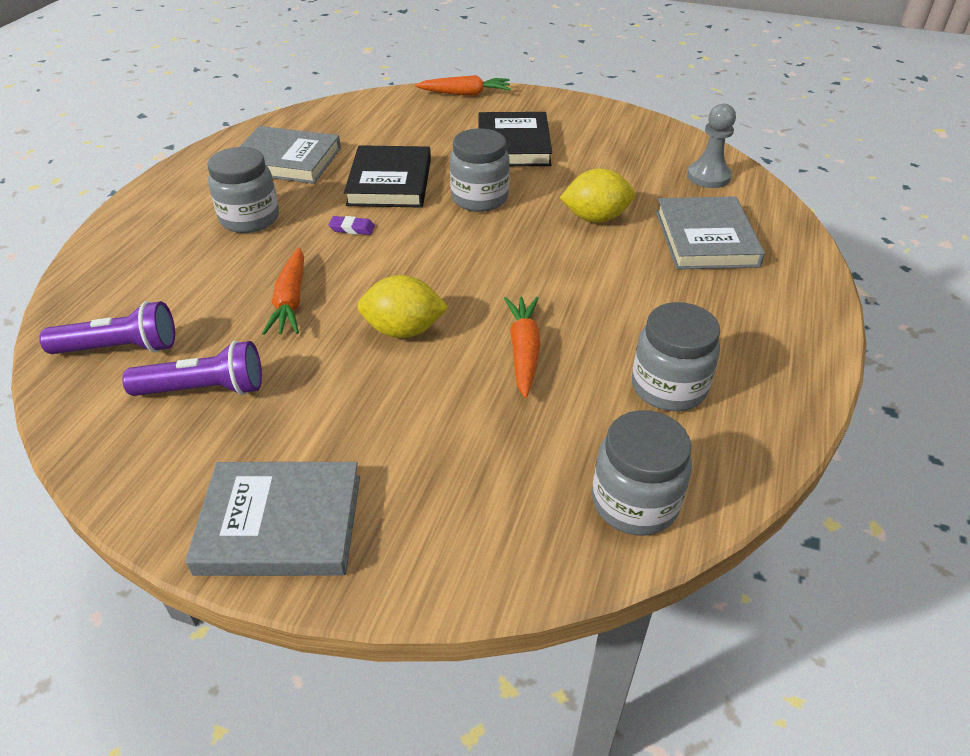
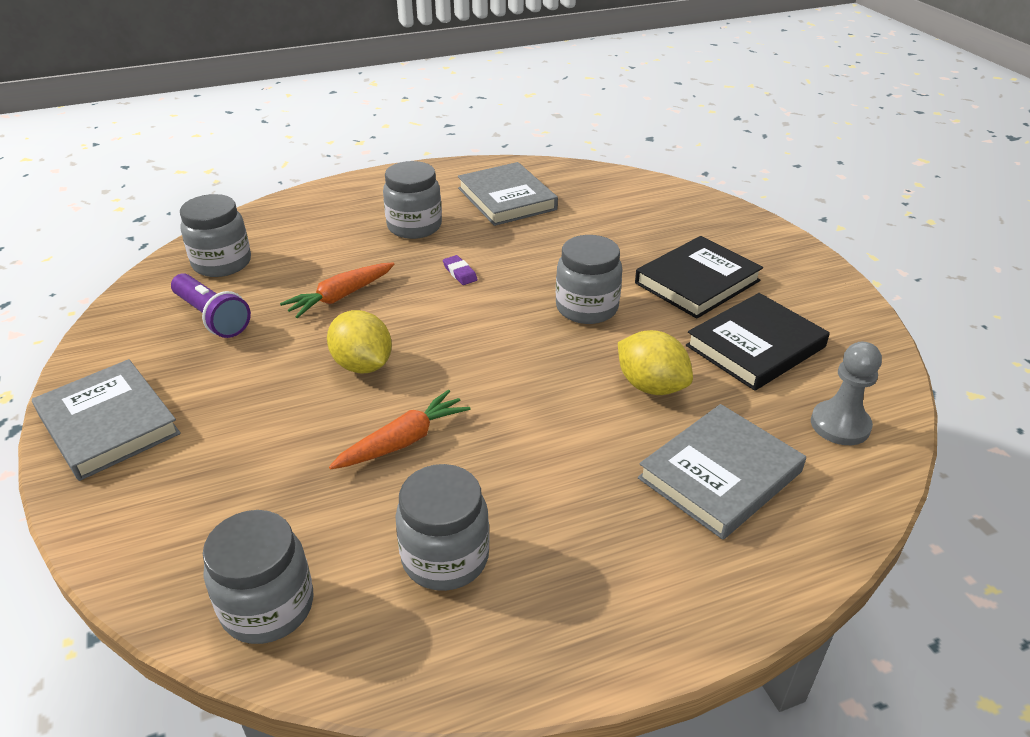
camera: 50 degrees right, 5 degrees down
purple flashlight [40,301,175,354] -> grey jar [180,194,251,277]
black book [344,145,431,208] -> black book moved to [686,293,830,391]
orange carrot [415,75,511,96] -> none

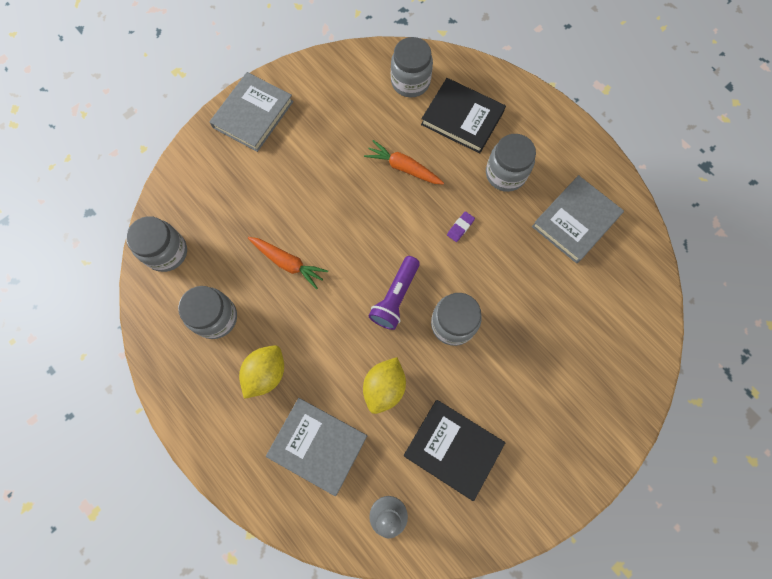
camera: 70 degrees right, 35 degrees up
purple flashlight [171,273,251,338] -> purple flashlight moved to [369,256,420,330]
yellow lemon [327,310,392,374] -> yellow lemon moved to [239,345,284,399]
black book [635,236,763,319] -> black book moved to [421,78,506,154]

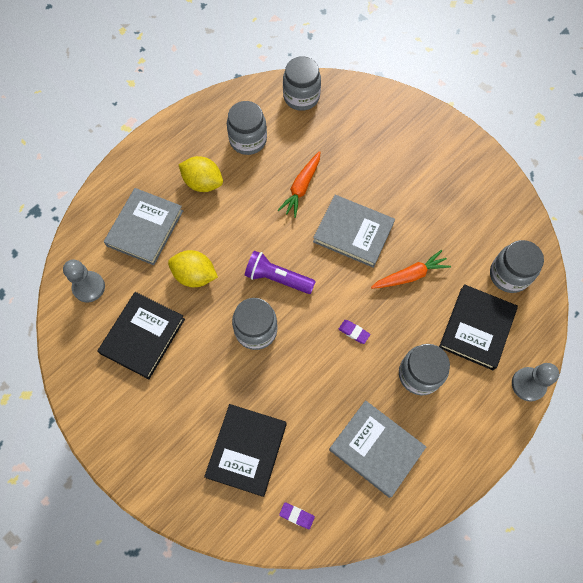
camera: 85 degrees right, 5 degrees down
grey book [210,72,294,152] -> grey book moved to [313,195,395,268]
orange carrot [364,140,444,185] -> orange carrot turned 45 degrees clockwise [371,250,451,289]
none -> black book [204,404,287,497]
none -> purple eraser [279,502,315,529]
none -> grey pawn [512,363,559,401]

